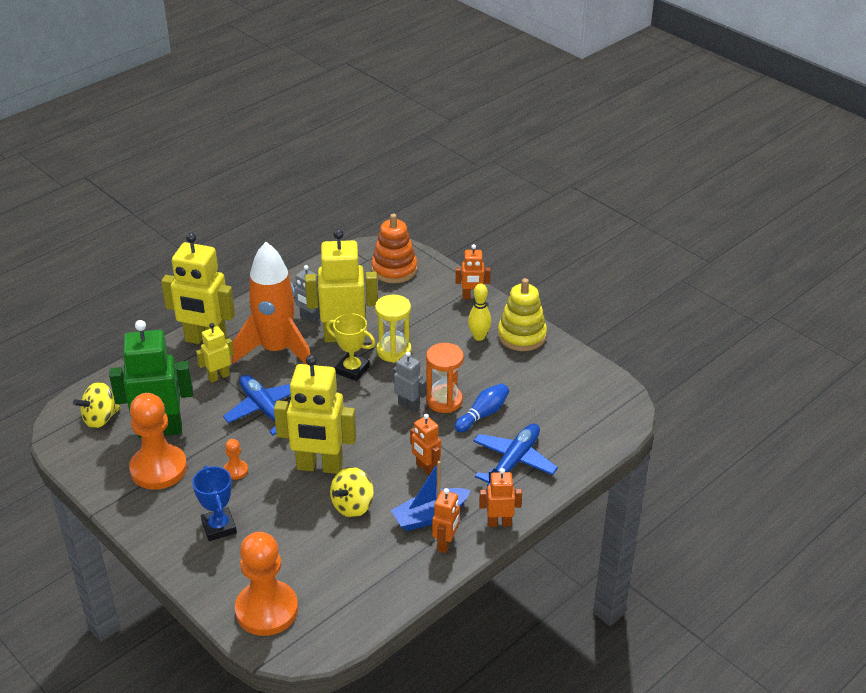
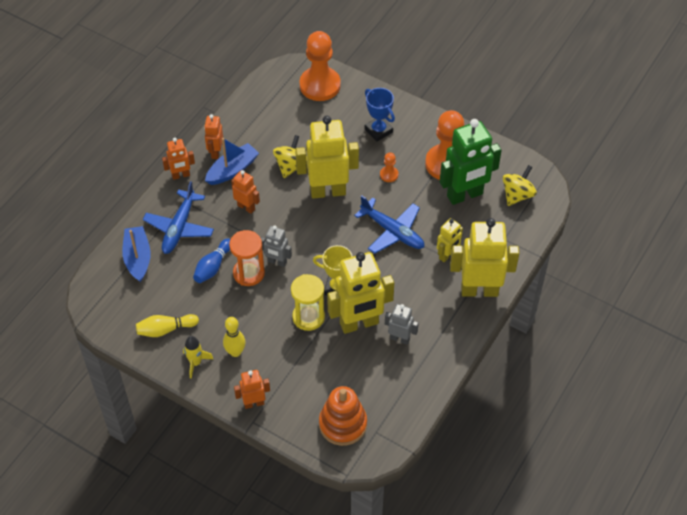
camera: 165 degrees right, 15 degrees up
orange rocket [232,242,311,365] -> none
yellow stacking toy [498,278,547,351] -> yellow rocket [183,336,213,379]
none -> blue boat [122,226,151,282]
none -> yellow bowling pin [136,314,199,337]

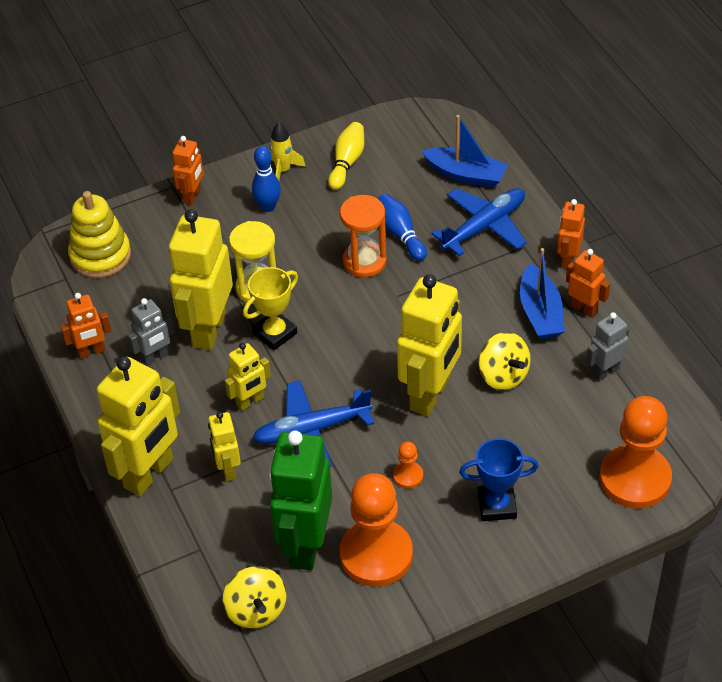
camera: 125 degrees right, 5 degrees down
blue plane [143,181,214,254] -> blue plane turned 90 degrees clockwise [431,188,527,256]
yellow bowling pin [223,317,246,357] -> blue bowling pin [252,146,281,212]
orange robot [231,170,260,214] -> orange robot moved to [60,293,111,359]
grey robot [261,225,292,267] -> grey robot moved to [586,312,629,381]
orange stacking toy [319,386,367,446] -> yellow stacking toy [68,191,131,278]
none -> yellow robot [225,343,271,411]

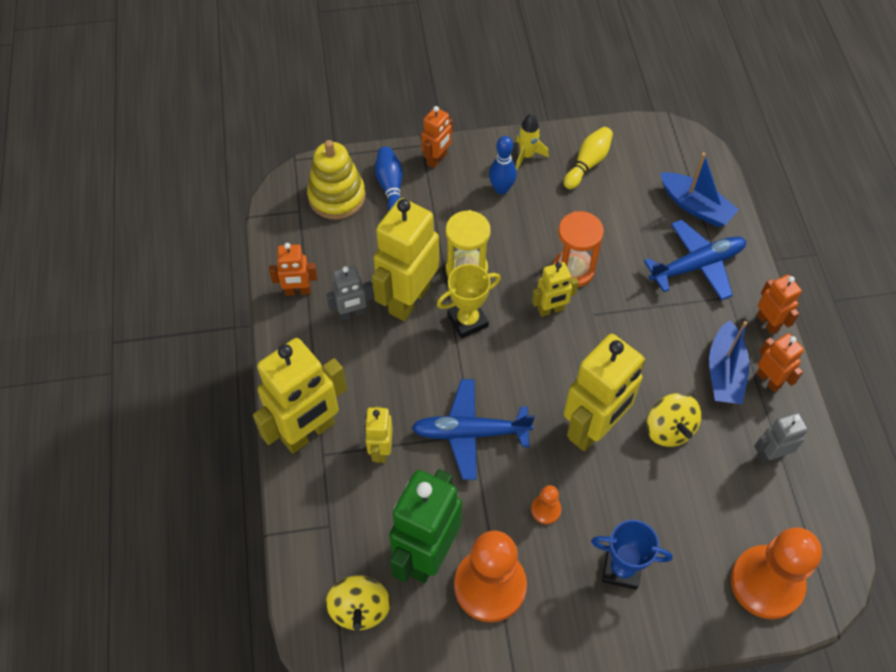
camera: 15 degrees right, 10 degrees up
yellow robot [225,343,271,411] -> yellow robot moved to [532,262,579,317]
blue bowling pin [378,194,427,261] -> blue bowling pin moved to [375,146,403,211]
orange robot [557,199,585,269] -> orange robot turned 120 degrees clockwise [757,274,802,334]

